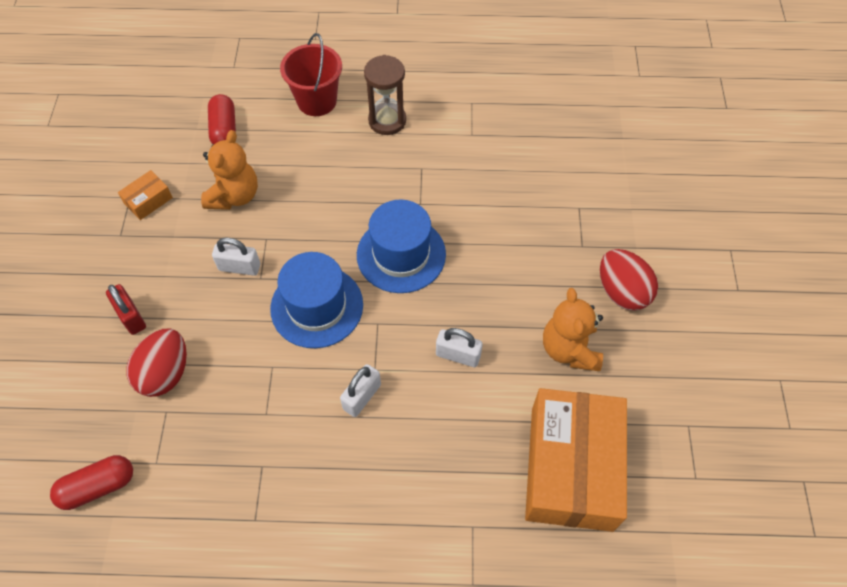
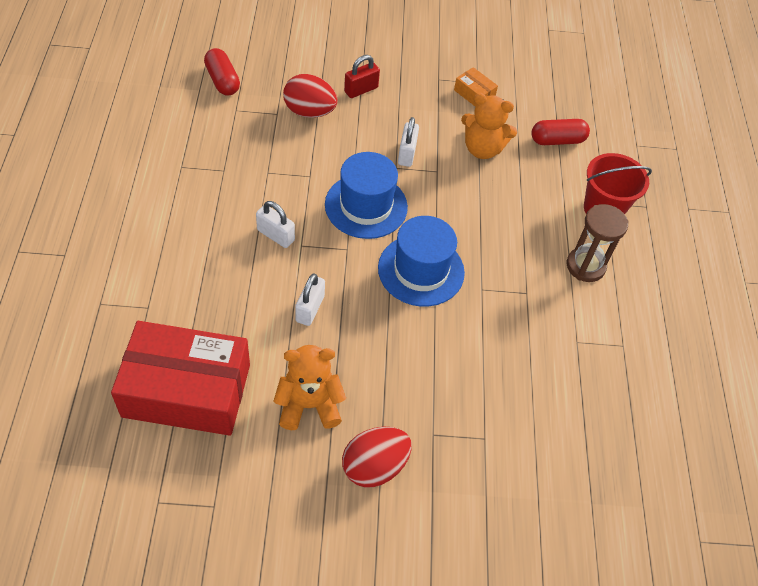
camera: 85 degrees right, 5 degrees down
orange box [525,388,627,532] -> red box [111,321,250,436]

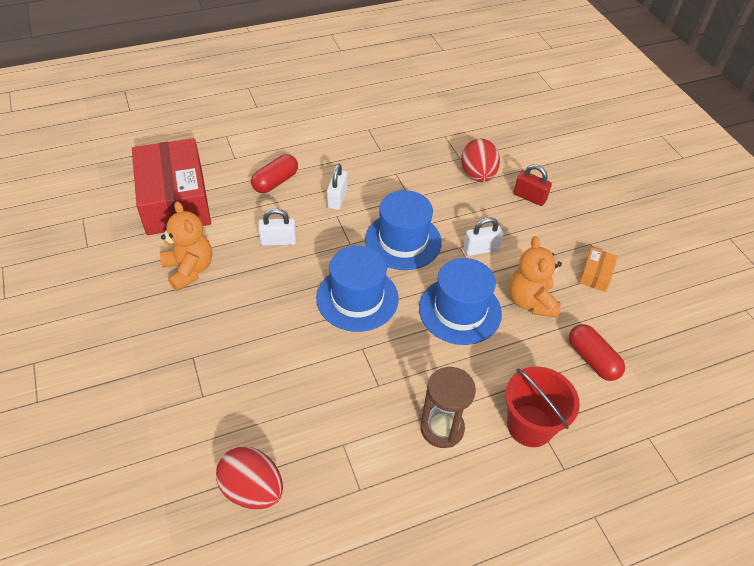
camera: 70 degrees right, 5 degrees down
red capsule [204,48,240,96] -> red capsule moved to [251,154,298,193]
red egg [342,427,412,487] -> red egg moved to [216,447,283,509]
none -> blue hat [419,258,502,345]

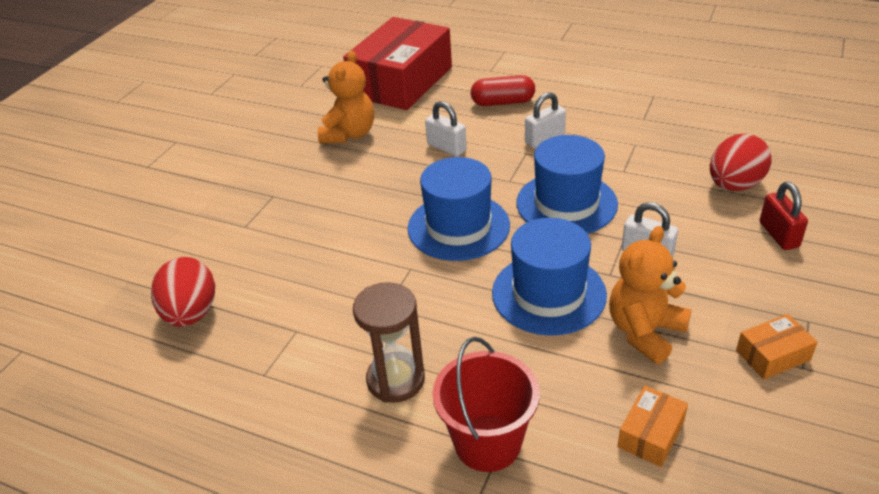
camera: 50 degrees right, 10 degrees down
red capsule [569,324,625,381] -> orange box [618,386,688,467]

